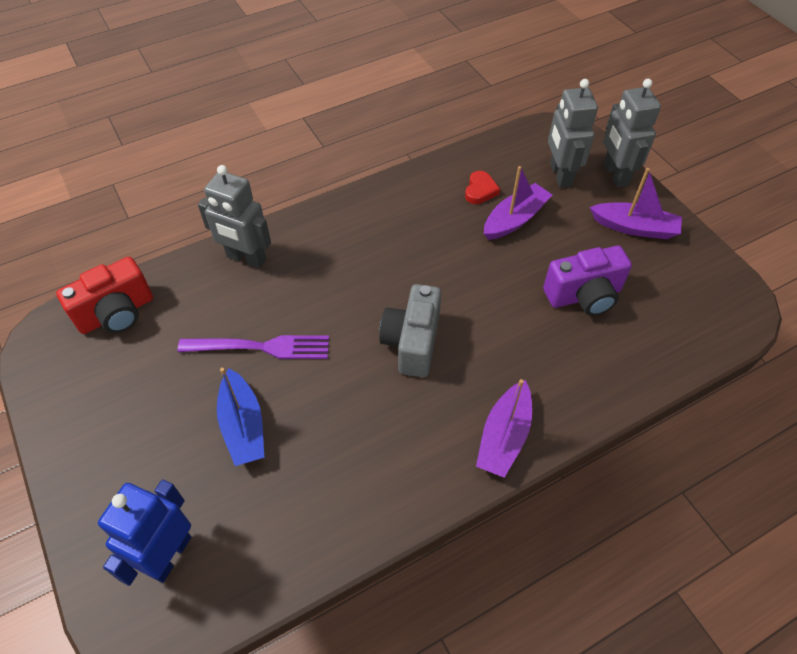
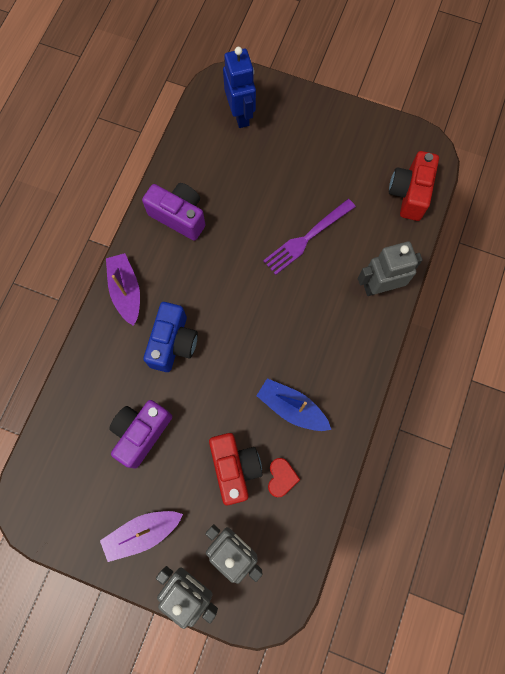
camera: 140 degrees right, 20 degrees up
blue boat [217,368,264,466] -> blue boat moved to [256,378,331,431]
grey camera [379,284,441,377] -> none
red heart [465,171,500,204] -> red heart turned 150 degrees counterclockwise [268,458,300,497]
purple boat [484,166,552,240] -> red camera [209,433,263,505]
none -> purple camera [142,183,205,241]
none -> blue camera [143,302,198,372]

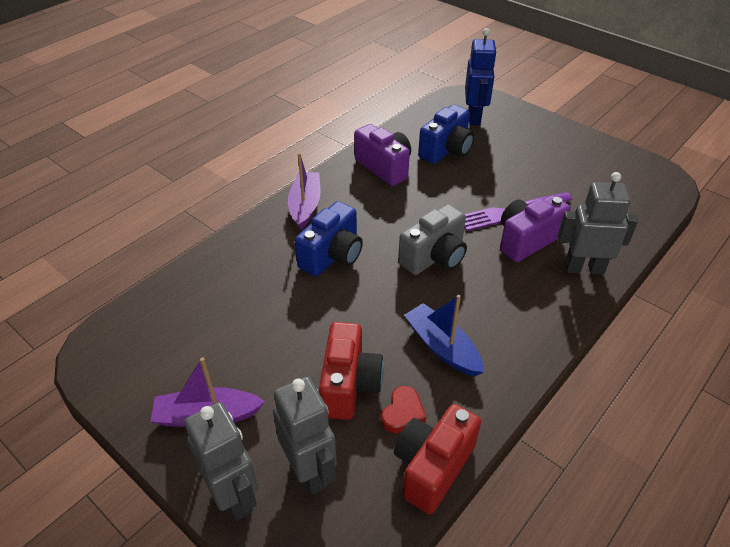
camera: 20 degrees right, 30 degrees down
purple camera [109,400,172,469] -> purple camera moved to [500,195,571,262]
red camera [389,151,439,221] -> red camera moved to [394,404,481,514]
none -> grey camera [398,204,467,275]
none -> blue camera [418,104,474,164]

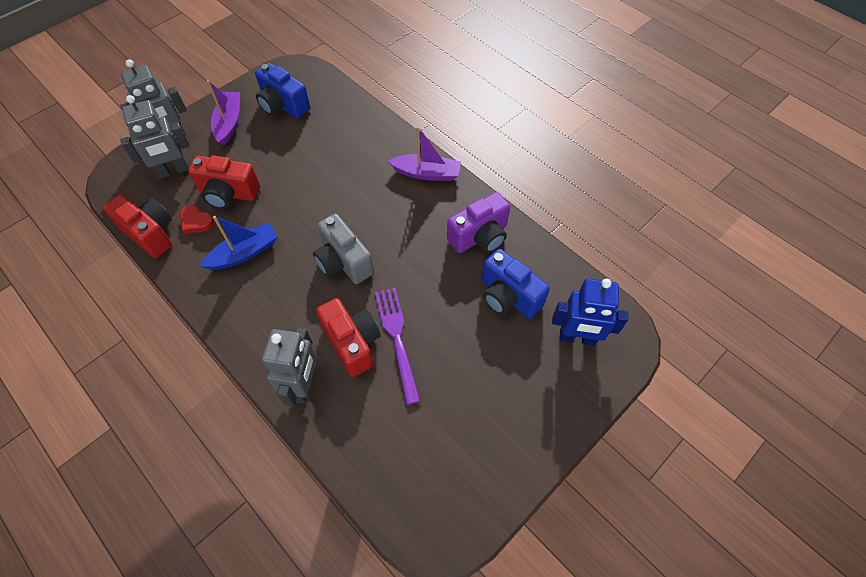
camera: 95 degrees right, 15 degrees up
blue camera [295,201,363,276] -> blue camera moved to [255,63,310,118]
purple camera [500,195,571,262] -> red camera [316,298,381,377]

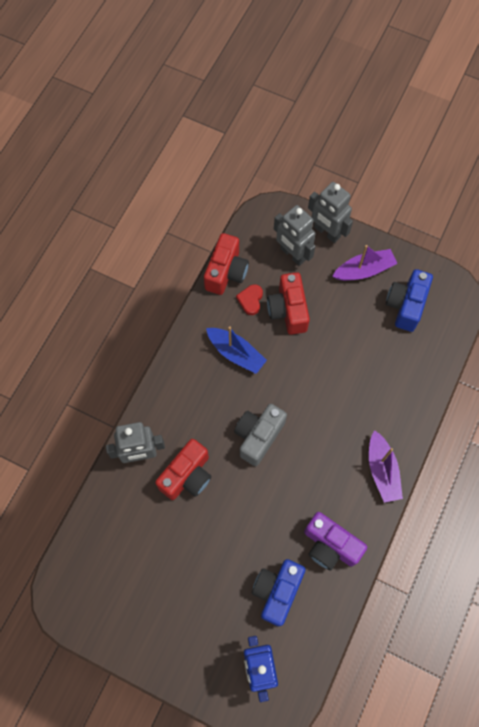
camera: 70 degrees right, 10 degrees up
purple fork [375,288,420,405] -> none

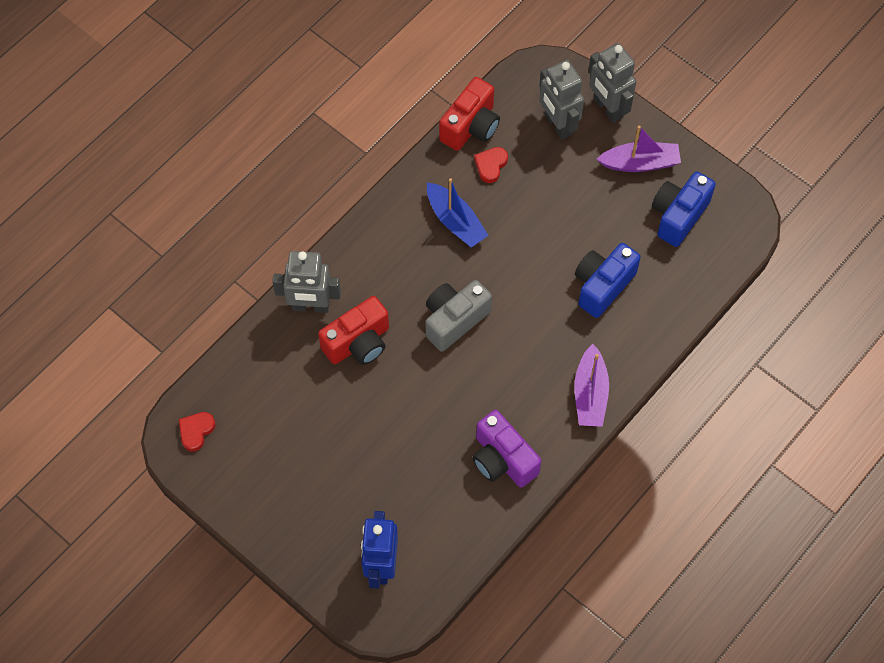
camera: 15 degrees right, 5 degrees down
blue camera [252,559,306,626] -> blue camera moved to [575,243,641,318]
red camera [267,272,310,335] -> none
none -> red heart [179,412,215,451]

